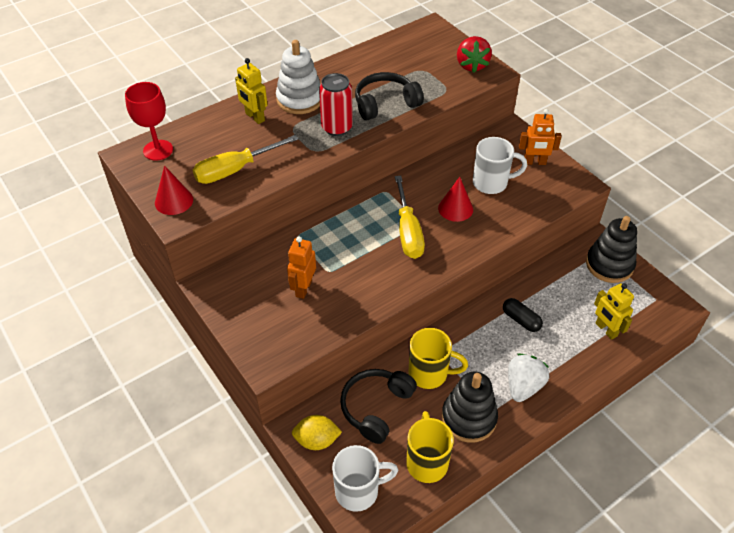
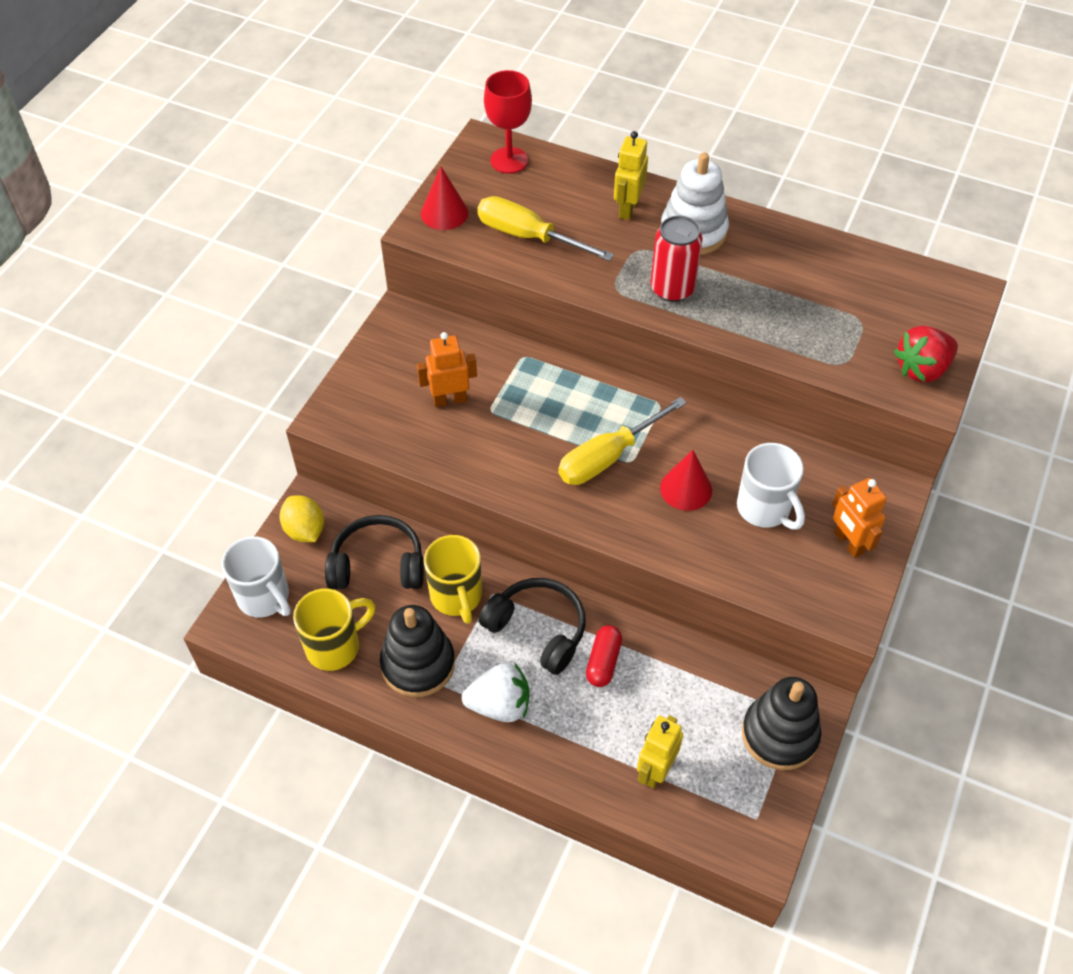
camera: 60 degrees right, 5 degrees up
black headphones [355,72,424,120] -> black headphones moved to [479,578,586,675]
black capsule [503,298,543,332] -> red capsule [586,625,622,687]

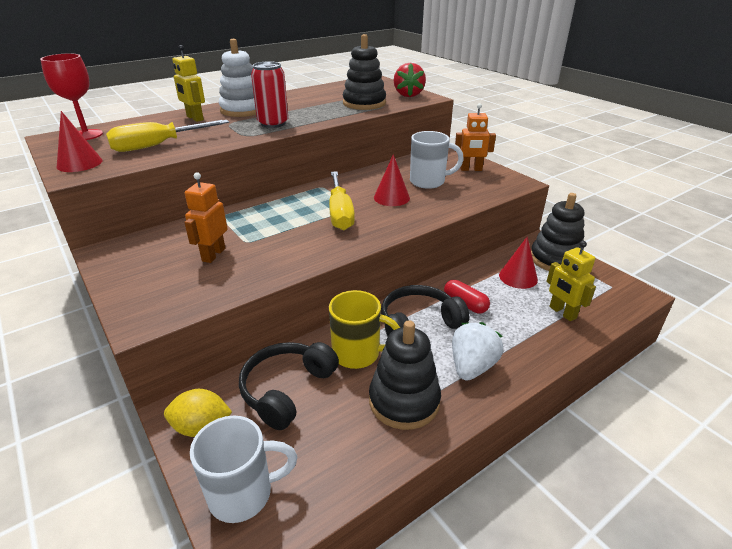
camera: 60 degrees left, 20 degrees down
yellow mug [293,589,375,671] -> none
none -> black stacking toy [343,34,386,110]
none -> red cone [499,237,538,289]

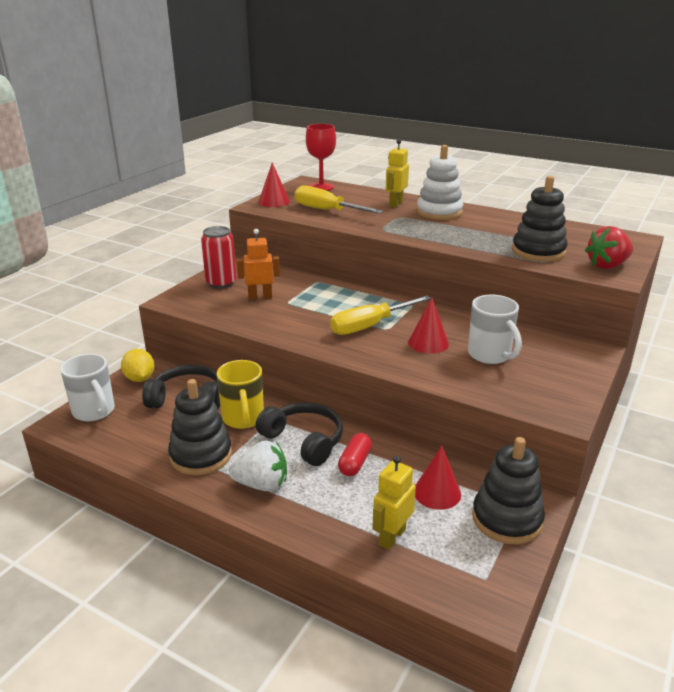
camera: 65 degrees right, 5 degrees down
red can [251,61,288,128] -> red can moved to [201,226,236,288]
orange robot [455,103,496,171] -> none

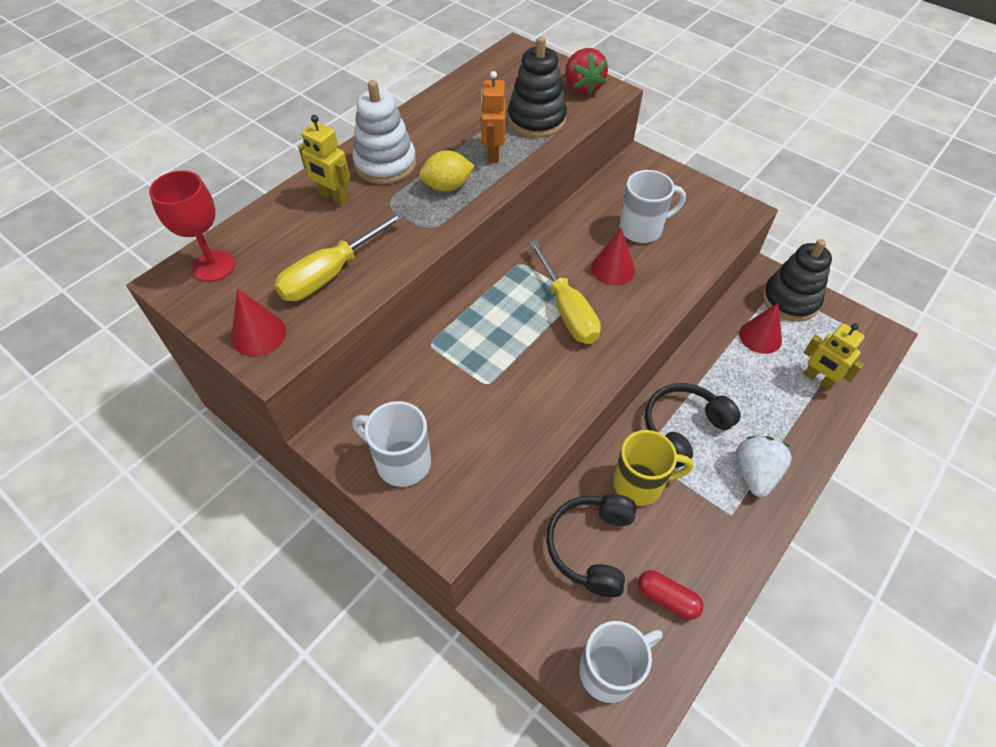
camera: 80 degrees left, 25 degrees up
yellow lemon [121,349,155,382] -> yellow lemon moved to [419,150,475,192]
black stacking toy [168,379,232,475] -> none
red can [201,226,236,288] -> white mug [352,401,431,487]
orange robot [236,229,280,300] -> orange robot moved to [481,71,506,163]
red capsule [338,433,372,476] -> red capsule moved to [638,570,704,620]

